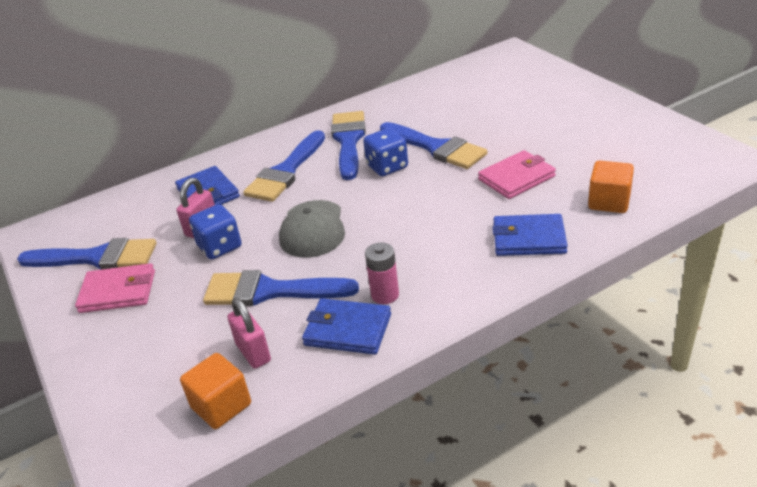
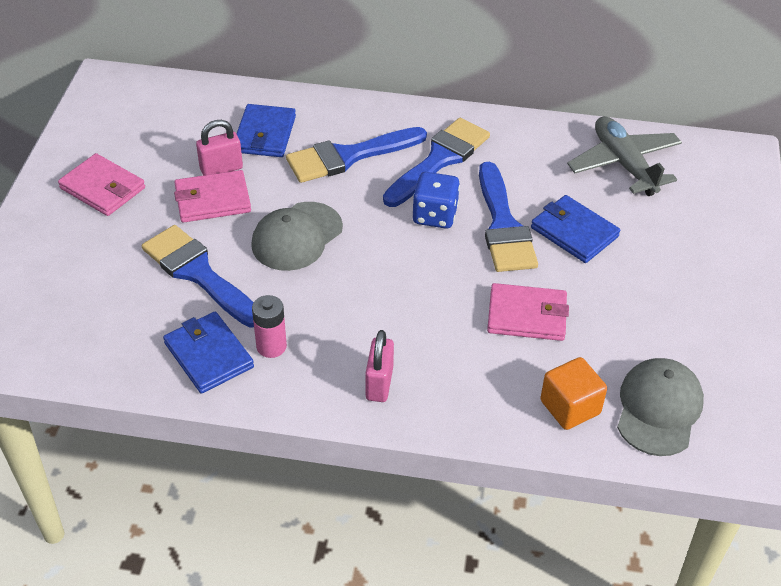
camera: 35 degrees right, 10 degrees up
blue brush [17,238,157,270] -> none
orange cube [180,353,251,429] -> none
blue dice [189,204,242,260] -> pink wallet [174,170,251,223]
pink padlock [227,298,271,369] -> pink padlock moved to [365,330,394,402]
blue wallet [492,214,568,256] -> blue wallet moved to [531,195,620,263]
none -> grey plane [567,116,682,196]
none -> grey cap [617,358,704,456]

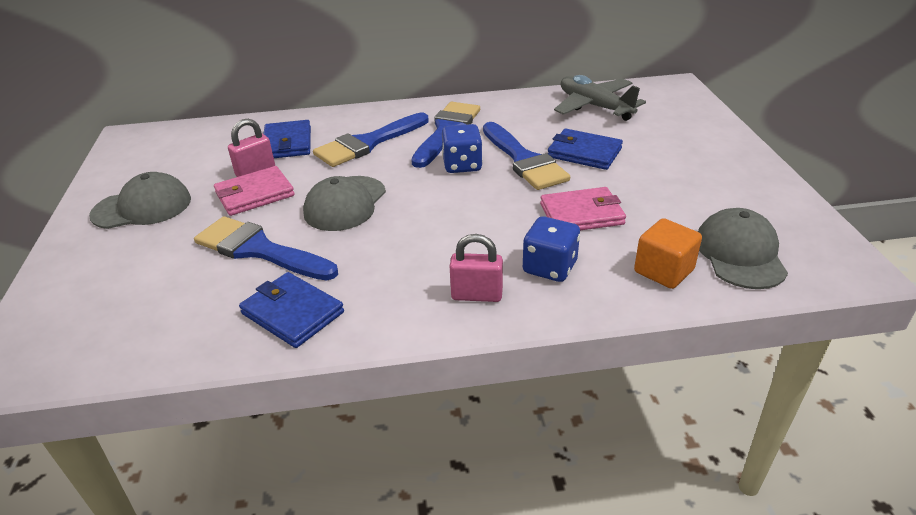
camera: 15 degrees left, 10 degrees down
pink wallet [58,153,145,216] -> grey cap [89,172,191,229]
pink battery [252,295,287,358] -> none
pink padlock [365,330,394,402] -> pink padlock turned 75 degrees counterclockwise [450,234,503,302]
none -> blue dice [523,216,580,282]

